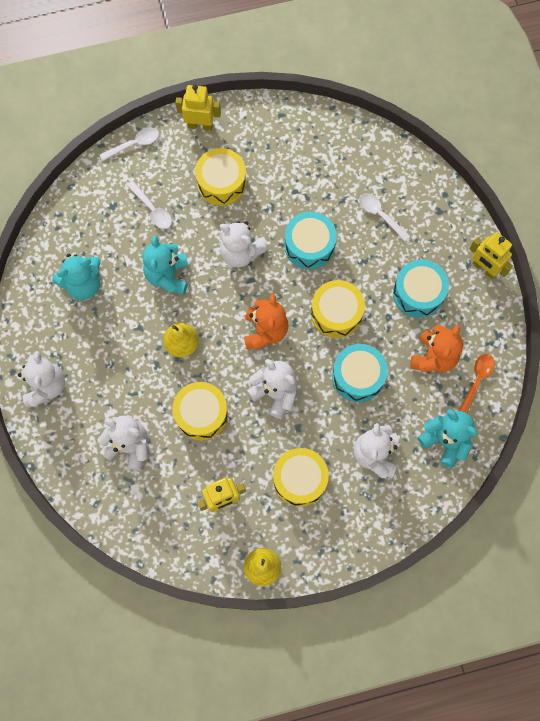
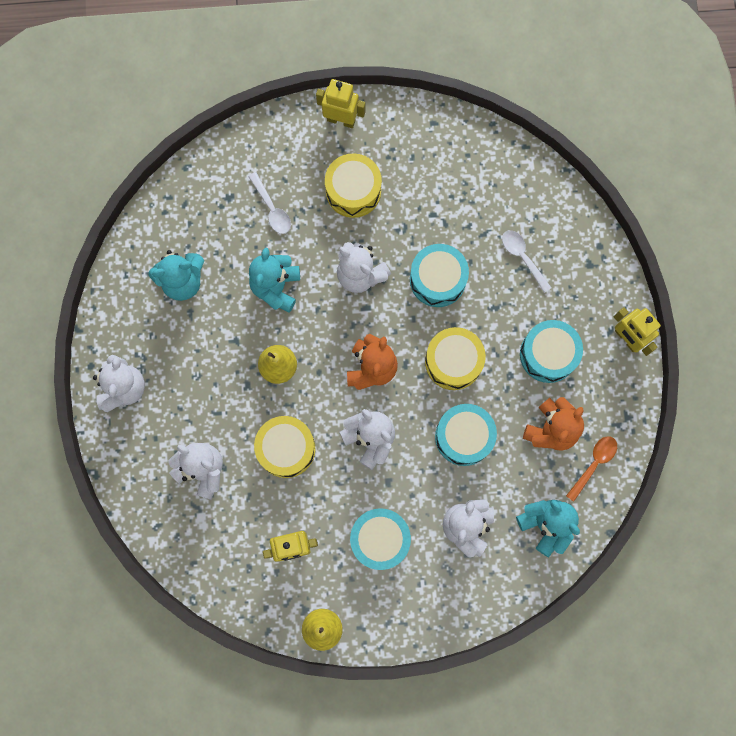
camera: 10 degrees right, 5 degrees up
white spoon [100,128,159,161] -> none
yellow drum [273,448,329,507] -> turquoise drum [350,508,411,570]

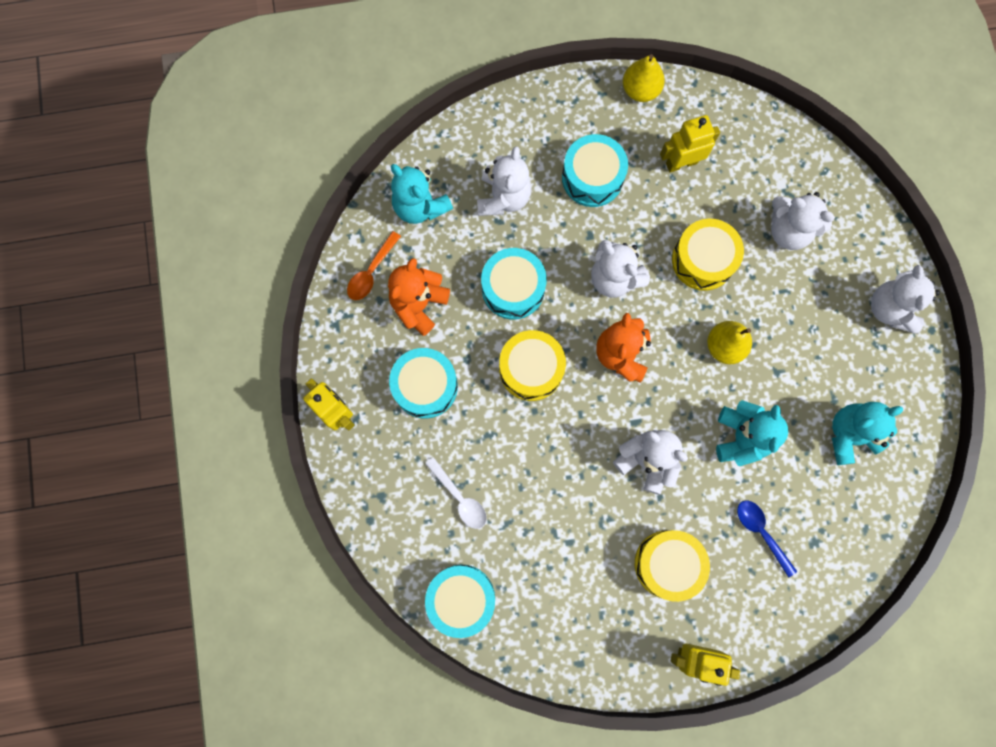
camera: 175 degrees right, 0 degrees up
white spoon [248,172,291,234] -> blue spoon [737,501,797,578]
turquoise drum [410,244,469,307] -> turquoise drum moved to [425,565,495,638]

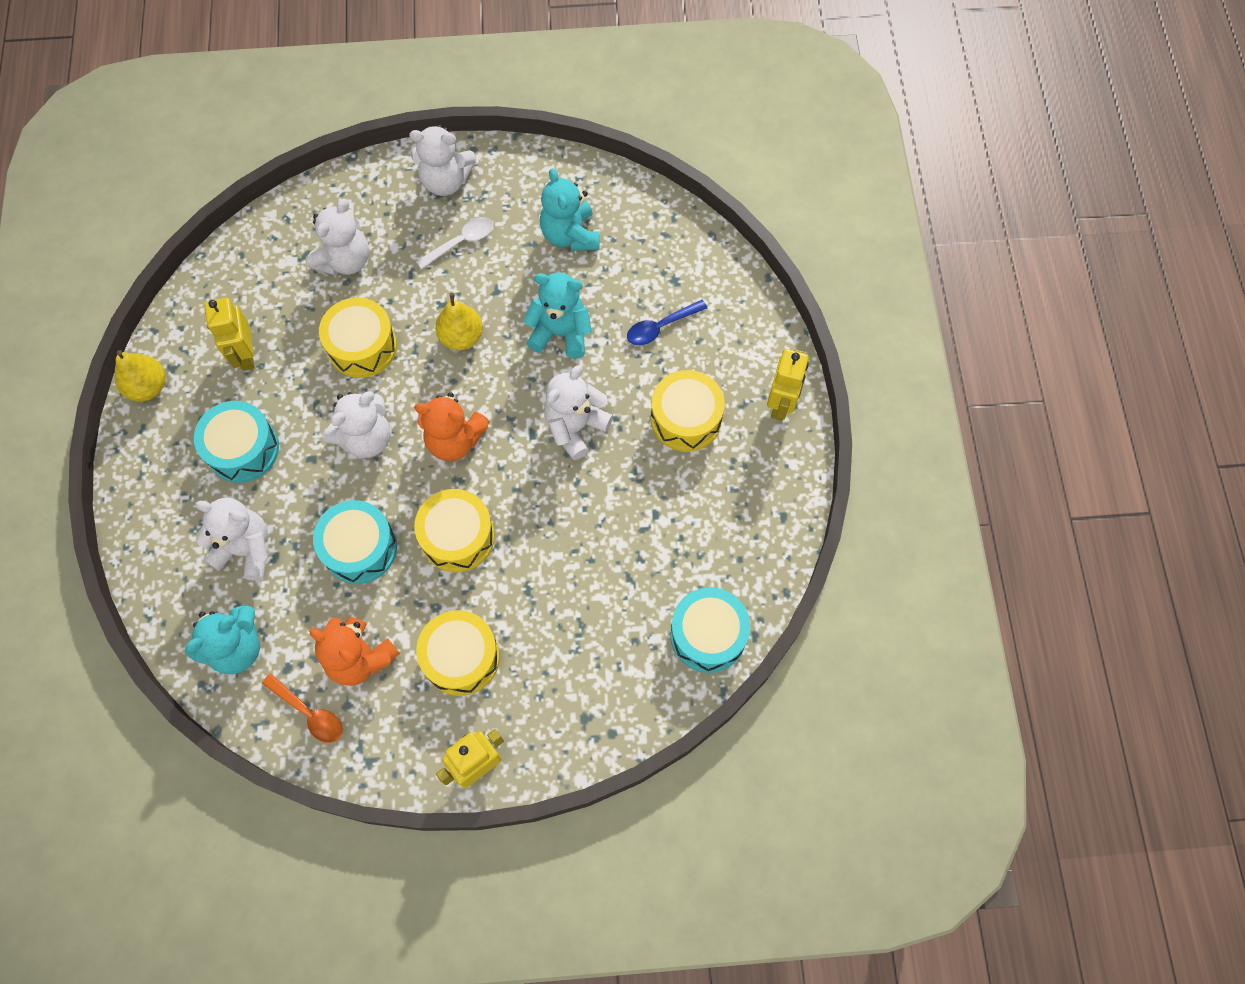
camera: 85 degrees left, 10 degrees down
turquoise drum [389,348,458,419] -> yellow drum [416,610,500,696]
white spoon [425,457,487,529] -> white spoon moved to [416,217,493,269]

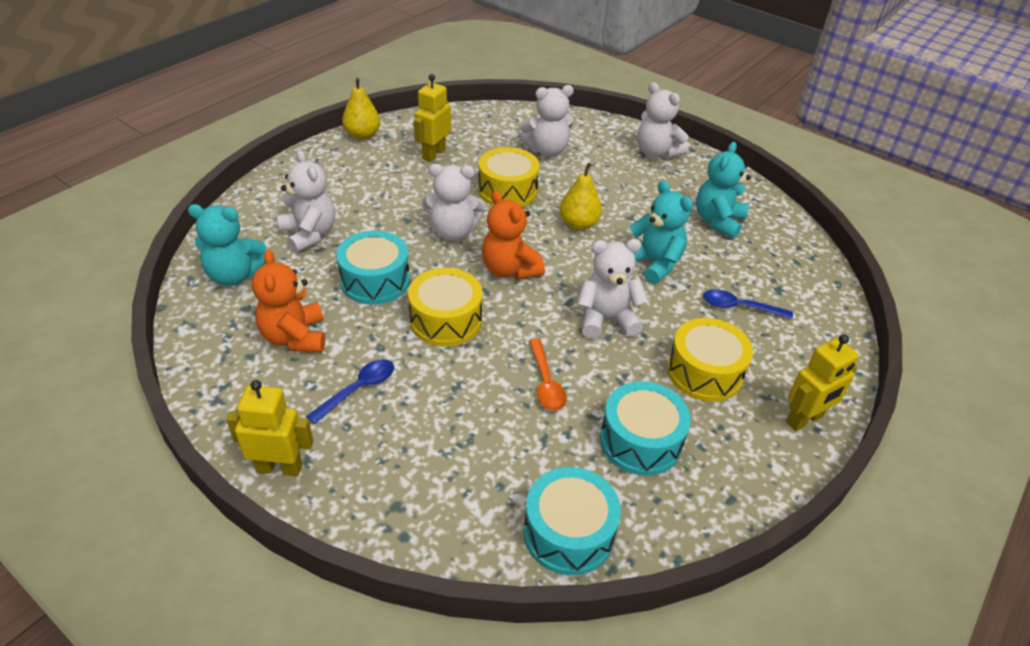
camera: 40 degrees right, 25 degrees down
turquoise drum [194,401,279,483] -> turquoise drum moved to [600,381,691,476]
orange spoon [262,673,343,743] -> orange spoon moved to [529,339,567,411]
white spoon [416,217,493,269] -> none
yellow drum [416,610,500,696] -> blue spoon [306,359,394,424]

